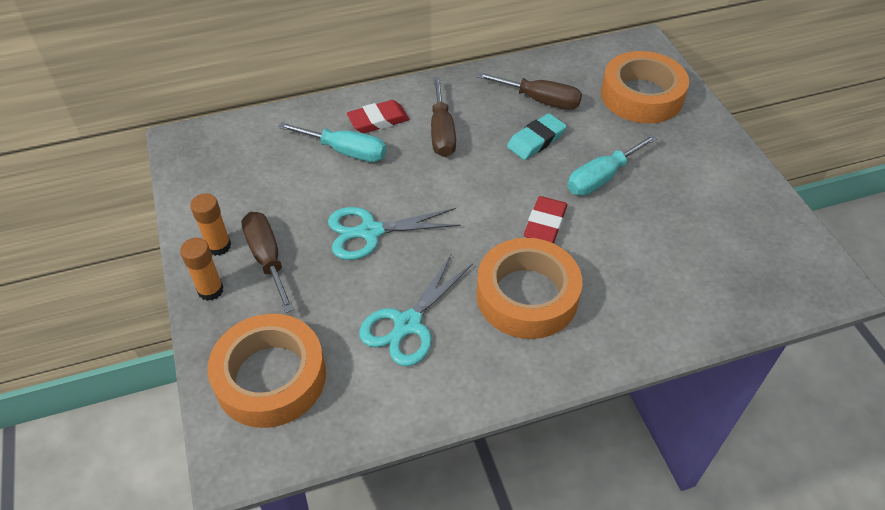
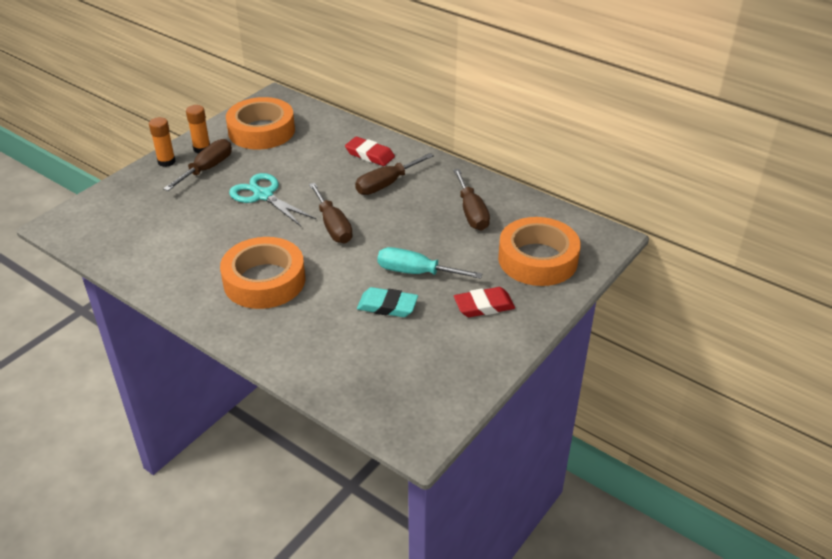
camera: 55 degrees right, 10 degrees down
orange tape [208,314,326,428] -> orange tape moved to [226,97,295,149]
turquoise screwdriver [278,122,386,162] -> none
turquoise scissors [359,253,473,366] -> none
turquoise eraser [507,113,567,160] -> turquoise eraser moved to [357,287,418,317]
red eraser [524,196,567,243] -> red eraser moved to [454,287,515,317]
none -> brown screwdriver [309,183,353,243]

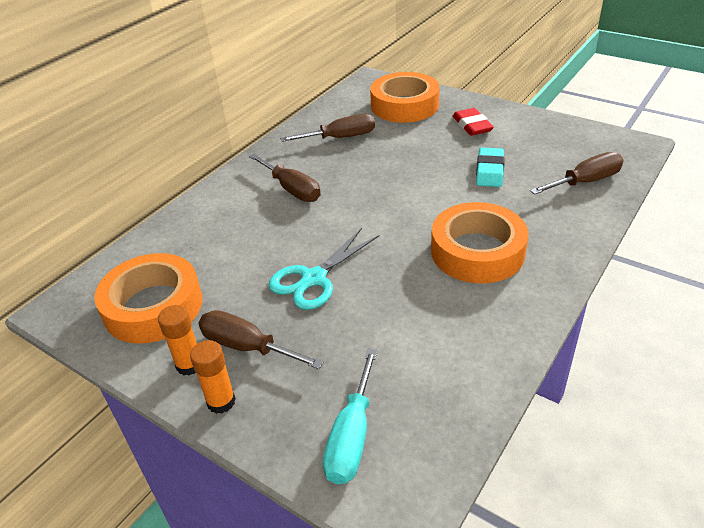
camera: 90 degrees left, 0 degrees up
brown screwdriver [309,183,353,243] -> brown screwdriver moved to [530,152,624,195]
red eraser [345,137,395,166] -> none
turquoise screwdriver [377,247,483,279] -> turquoise screwdriver moved to [323,348,378,484]

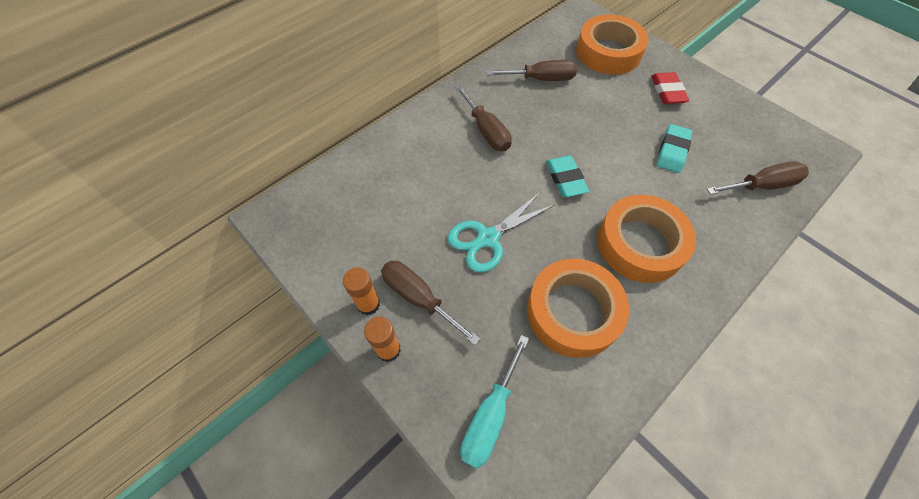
camera: 10 degrees right, 20 degrees up
orange tape [94,253,203,344] -> orange tape moved to [527,259,629,358]
none -> turquoise eraser [546,156,589,197]

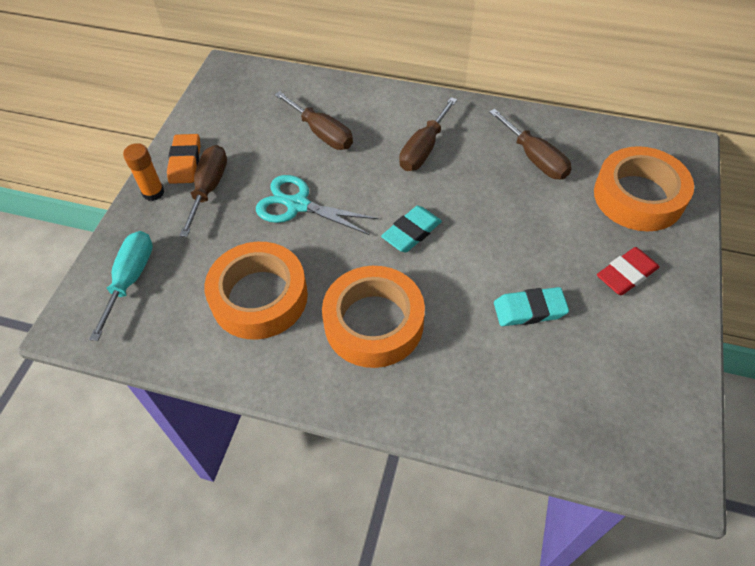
camera: 60 degrees right, 5 degrees down
orange glue stick [343,267,380,316] -> orange eraser [167,134,200,184]
turquoise screwdriver [460,335,529,469] -> turquoise screwdriver turned 105 degrees clockwise [89,231,153,341]
brown screwdriver [707,161,809,195] -> brown screwdriver moved to [274,91,353,150]

